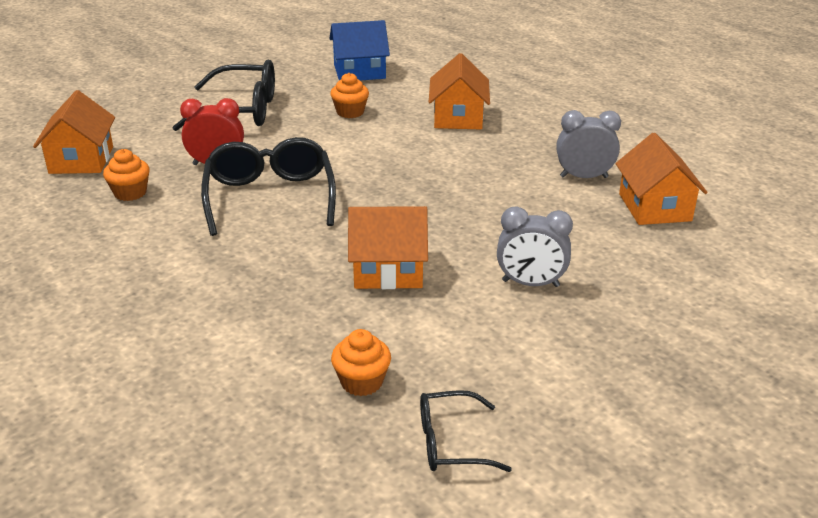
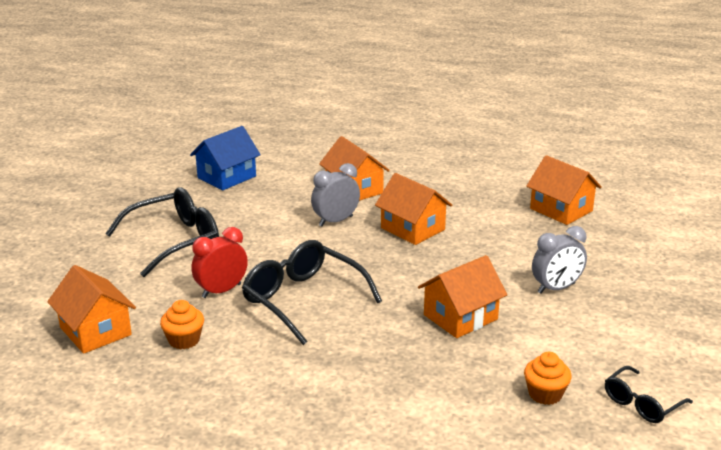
camera: 35 degrees left, 5 degrees down
orange cupcake [330,73,369,118] -> none
grey clock [556,110,621,178] -> grey clock moved to [311,163,360,226]
none -> orange house [375,173,452,245]

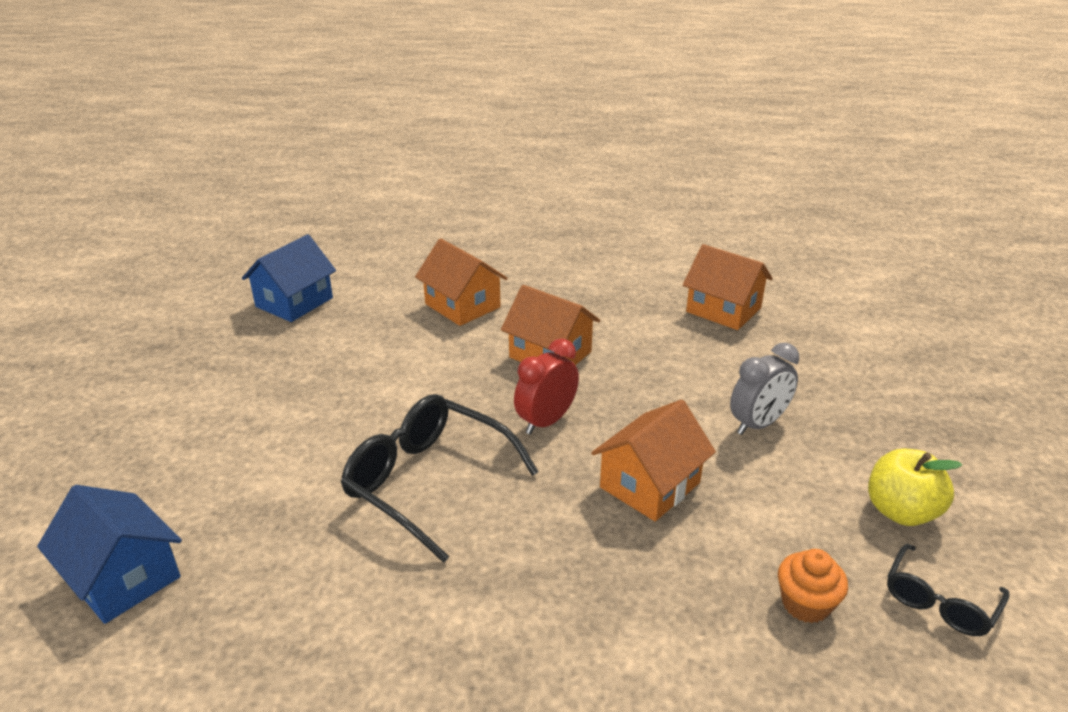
camera: 10 degrees left, 5 degrees up
orange house [47,265,136,354] -> blue house [37,485,182,624]
black glasses [105,187,219,277] -> none
orange cupcake [160,300,204,350] -> none
red clock [191,227,248,298] -> red clock moved to [514,338,579,435]
grey clock [311,163,360,226] -> none
none -> yellow apple [868,449,962,526]

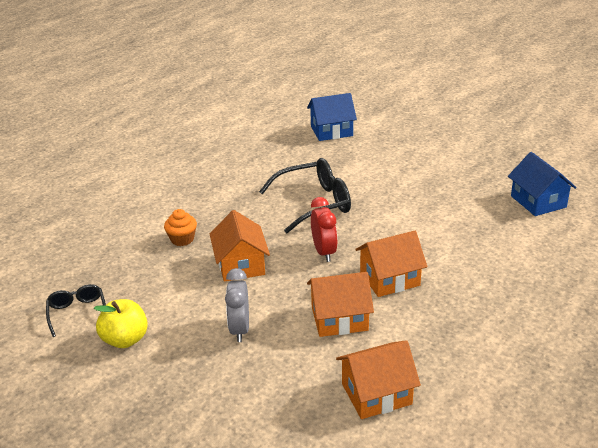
camera: 125 degrees right, 0 degrees up
orange house [415,239,507,326] -> orange house moved to [307,272,374,337]
orange cupcake [778,549,848,623] -> orange cupcake moved to [164,209,197,246]

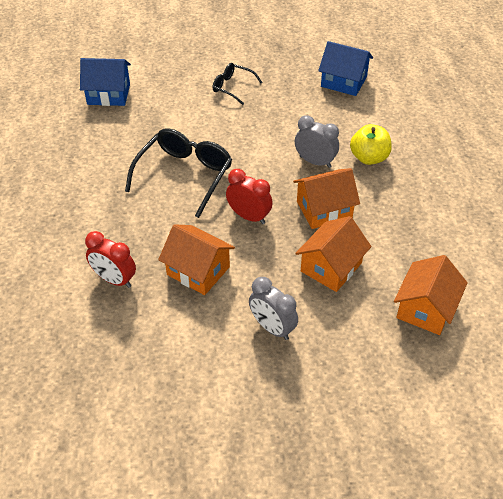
camera: 45 degrees left, 15 degrees up
black glasses [46,284,106,337] -> black glasses moved to [213,63,263,105]
yellow apple [94,299,148,348] -> yellow apple moved to [350,124,392,165]
orange cupcake [164,209,197,246] -> red clock [85,231,136,288]
blue house [307,93,357,141] -> blue house turned 60 degrees clockwise [80,58,131,106]
orange house [355,231,427,297] -> orange house turned 45 degrees clockwise [293,168,360,229]
none -> grey clock [295,115,339,168]

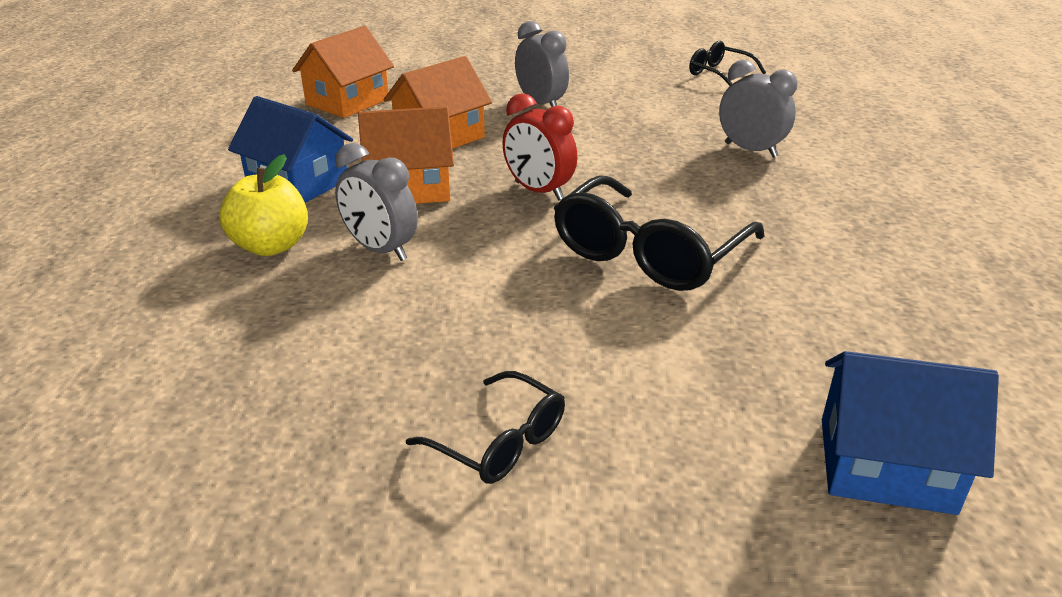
camera: 170 degrees left, 15 degrees down
red clock [85,231,136,288] -> grey clock [719,60,797,158]
orange house [158,224,235,295] -> none
blue house [318,41,373,96] -> blue house moved to [228,96,353,203]
none -> black glasses [689,41,766,86]

